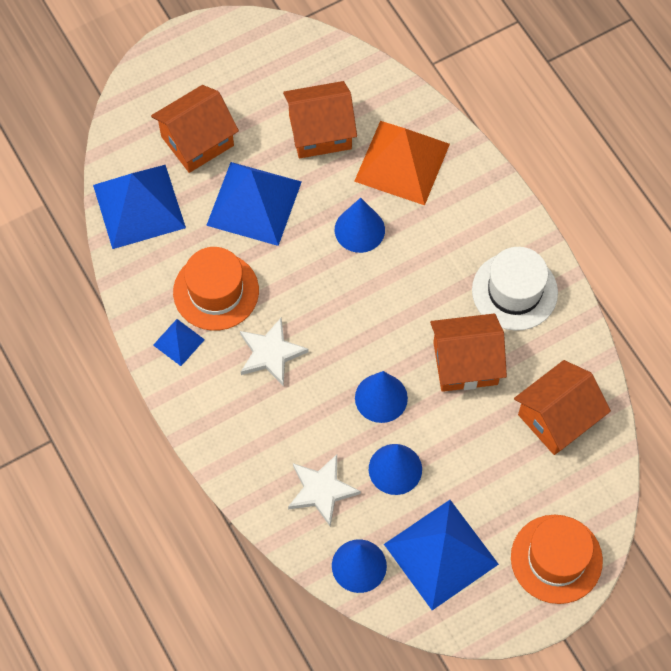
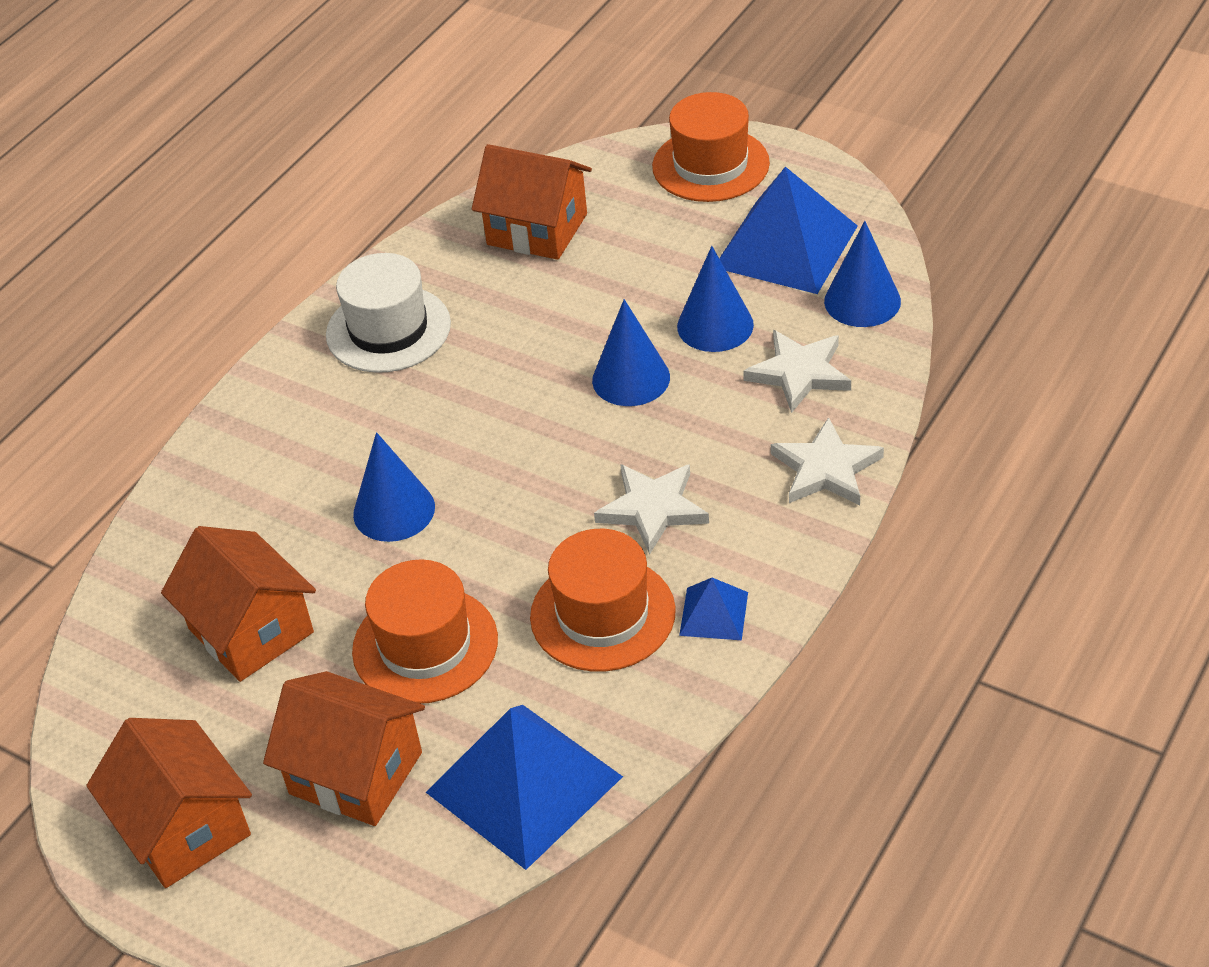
camera: 115 degrees left, 20 degrees down
blue pyramid [206,162,302,246] -> orange hat [352,559,498,704]
orange pyramid [354,121,450,205] -> none
orange house [430,314,507,392] -> orange house moved to [86,718,252,888]
none -> white star [771,417,884,506]

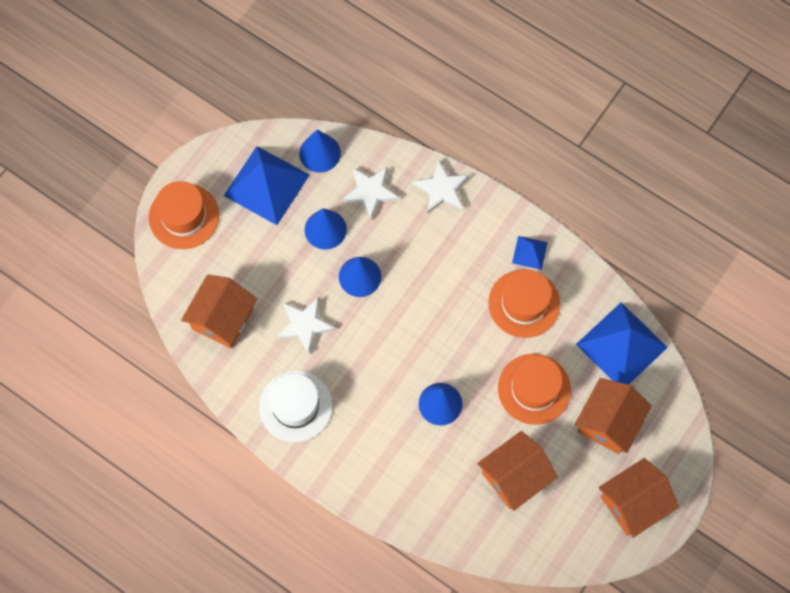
camera: 90 degrees left, 25 degrees up
white star [594,464,709,555] -> white star moved to [277,297,336,355]

